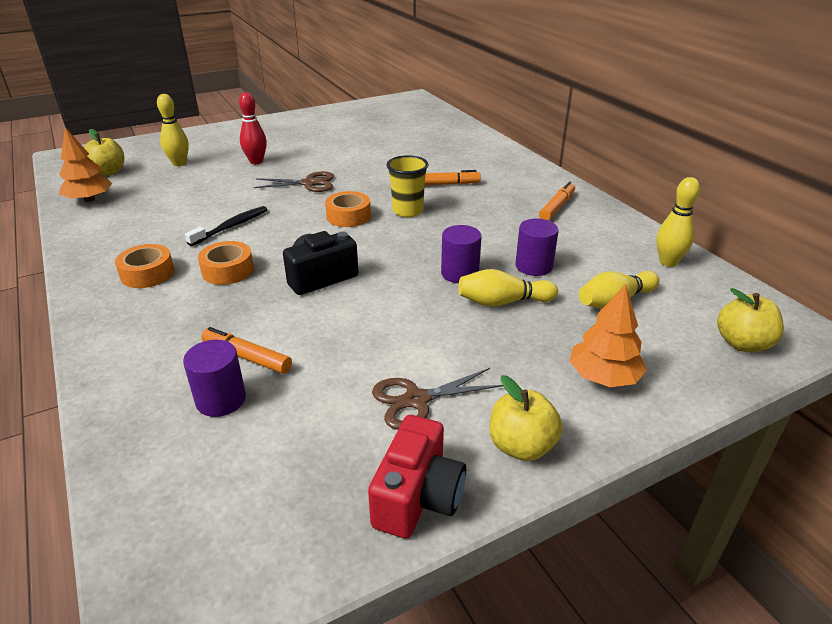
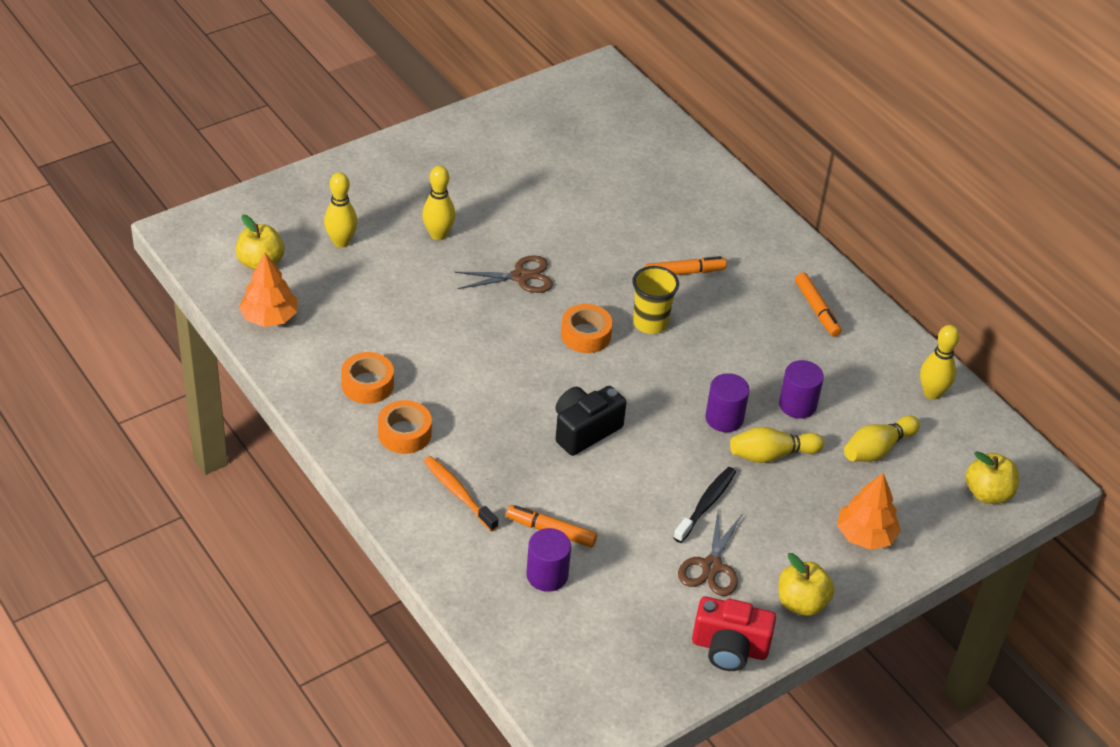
camera: 10 degrees left, 10 degrees up
black toothbrush [185,206,267,246] -> black toothbrush moved to [673,467,736,543]
orange tape [198,241,254,285] -> orange tape moved to [341,352,394,404]
red bowling pin [239,92,267,164] -> yellow bowling pin [422,166,455,240]
red camera [368,415,466,538] -> red camera turned 90 degrees clockwise [692,597,776,671]
brown scissors [372,368,503,430] -> brown scissors turned 45 degrees counterclockwise [678,511,742,596]
orange marker [539,182,575,220] -> orange marker turned 135 degrees clockwise [795,273,842,337]
none -> orange toothbrush [424,456,498,531]

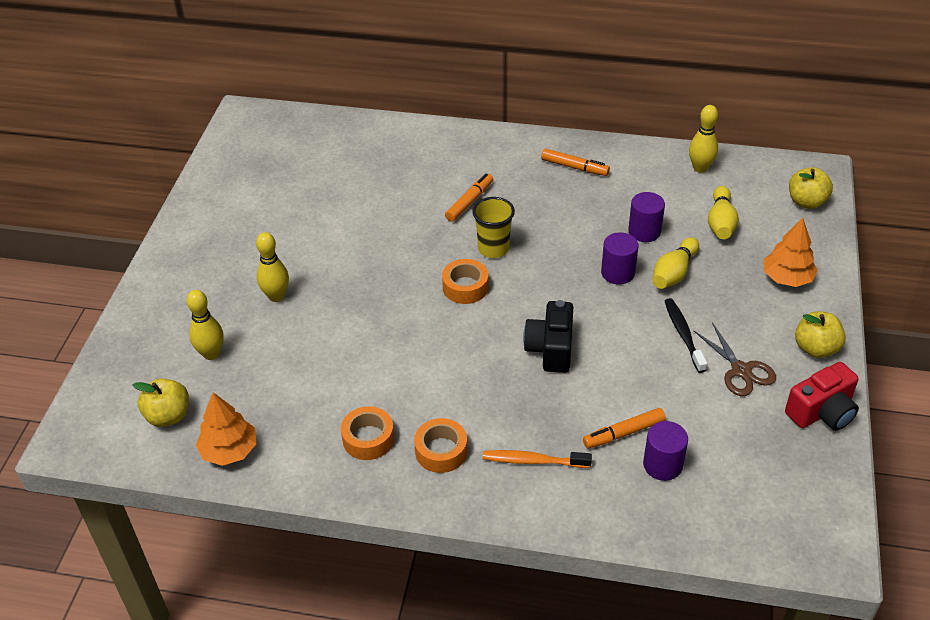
camera: 40 degrees left, 0 degrees up
brown scissors [455,255,553,293] -> none

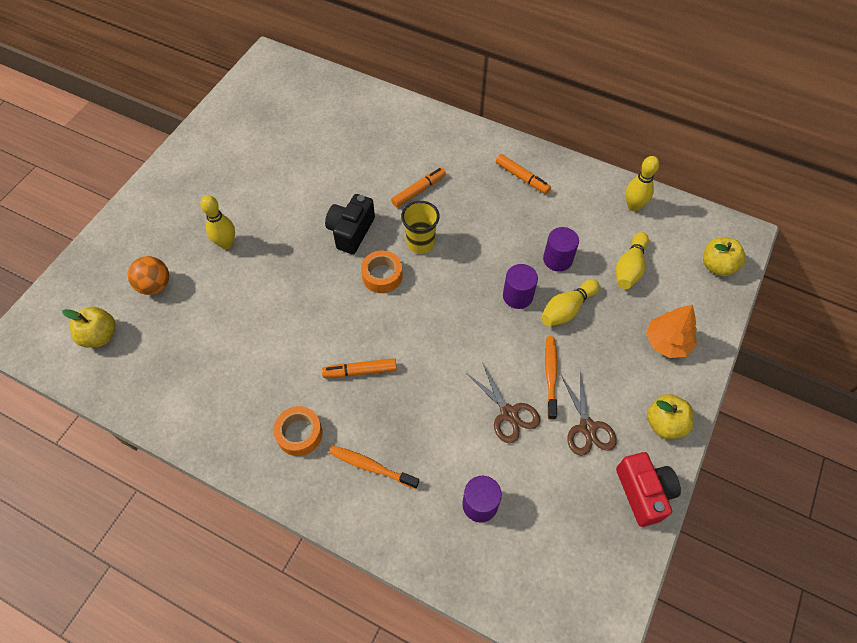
camera: 15 degrees right, 15 degrees up
yellow bowling pin [186,290,224,360] -> orange ball [128,256,169,295]
orange tree [196,392,256,466] -> none
orange tape [341,406,394,460] -> none
black camera [523,300,573,373] -> black camera moved to [325,194,375,254]
orange marker [583,408,666,449] -> orange marker moved to [322,358,397,378]
black toothbrush [665,298,707,373] -> orange toothbrush [545,336,557,420]
red camera [785,362,859,431] -> red camera turned 90 degrees counterclockwise [616,452,681,527]
none -> brown scissors [466,362,540,443]

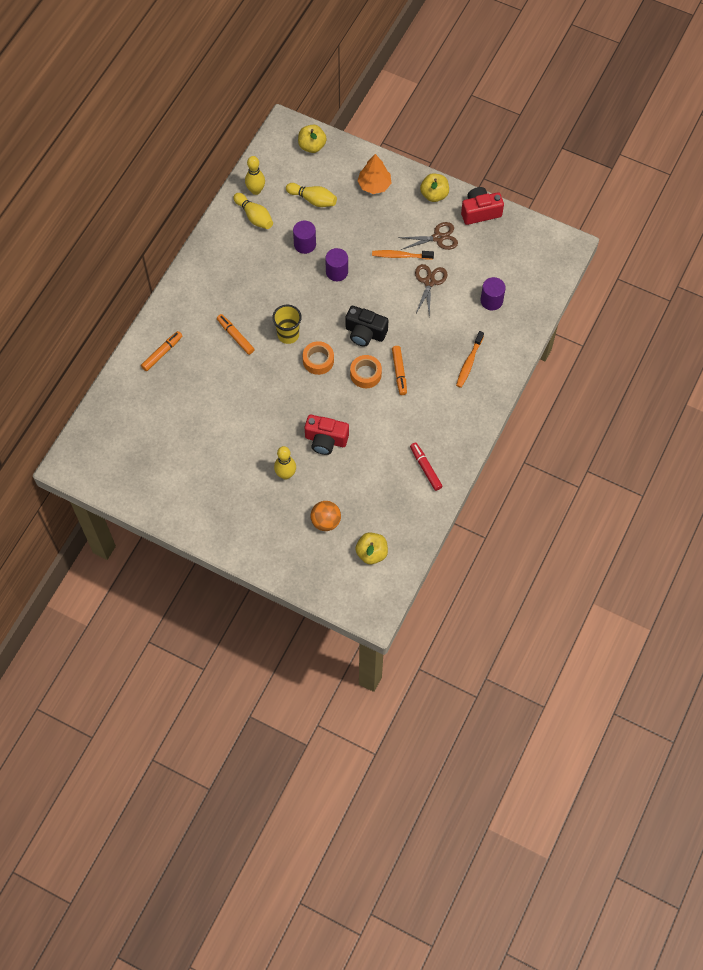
camera: 90 degrees left, 5 degrees up
orange tape [273,406,323,456] -> orange tape moved to [350,355,382,388]
black camera [325,194,375,254] -> black camera moved to [345,306,388,346]
brown scissors [466,362,540,443] -> brown scissors turned 45 degrees counterclockwise [415,264,448,316]
orange marker [496,154,551,194] -> orange marker moved to [141,331,183,371]
yellow bowling pin [541,279,599,327] -> yellow bowling pin moved to [233,193,273,229]
none -> red camera [305,415,349,455]
none -> red marker [410,442,443,491]

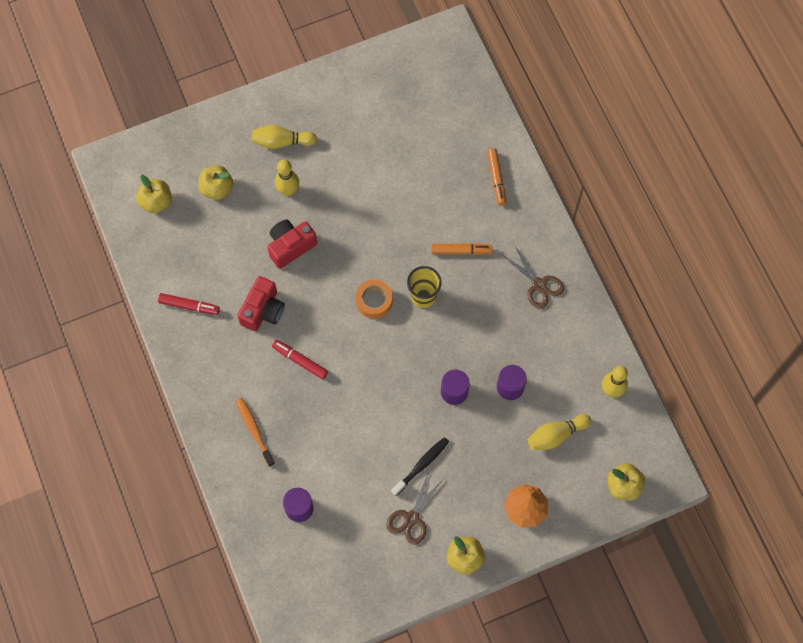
camera: 130 degrees right, 5 degrees up
yellow bowling pin [233,193,273,229] -> yellow bowling pin moved to [252,125,317,149]
orange ball [310,501,341,531] -> yellow apple [198,165,233,200]
black camera [345,306,388,346] -> none
orange tape [350,355,382,388] -> none
orange toothbrush [372,250,434,260] -> black toothbrush [391,437,449,496]
orange marker [392,346,407,395] -> red marker [272,340,328,379]
brown scissors [415,264,448,316] -> brown scissors moved to [501,244,564,309]
red camera [461,187,504,225] -> red camera moved to [237,276,285,331]

